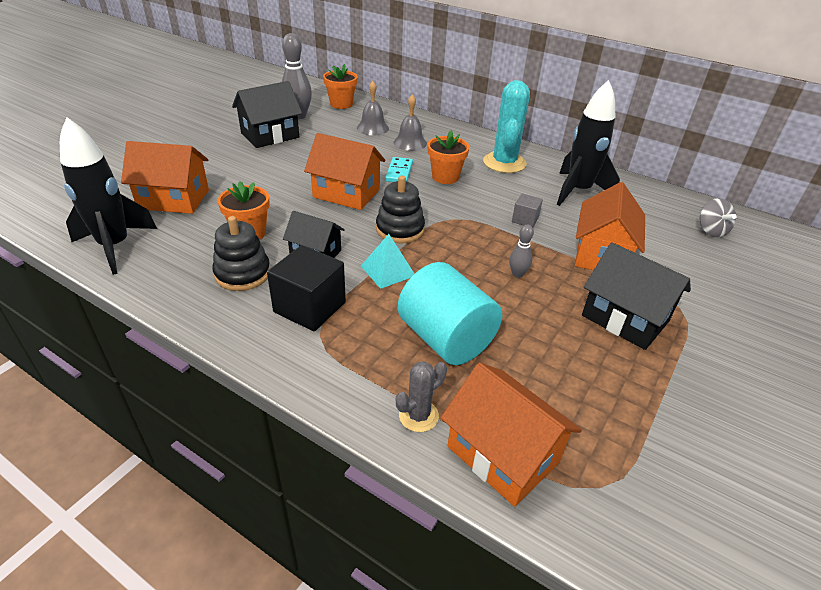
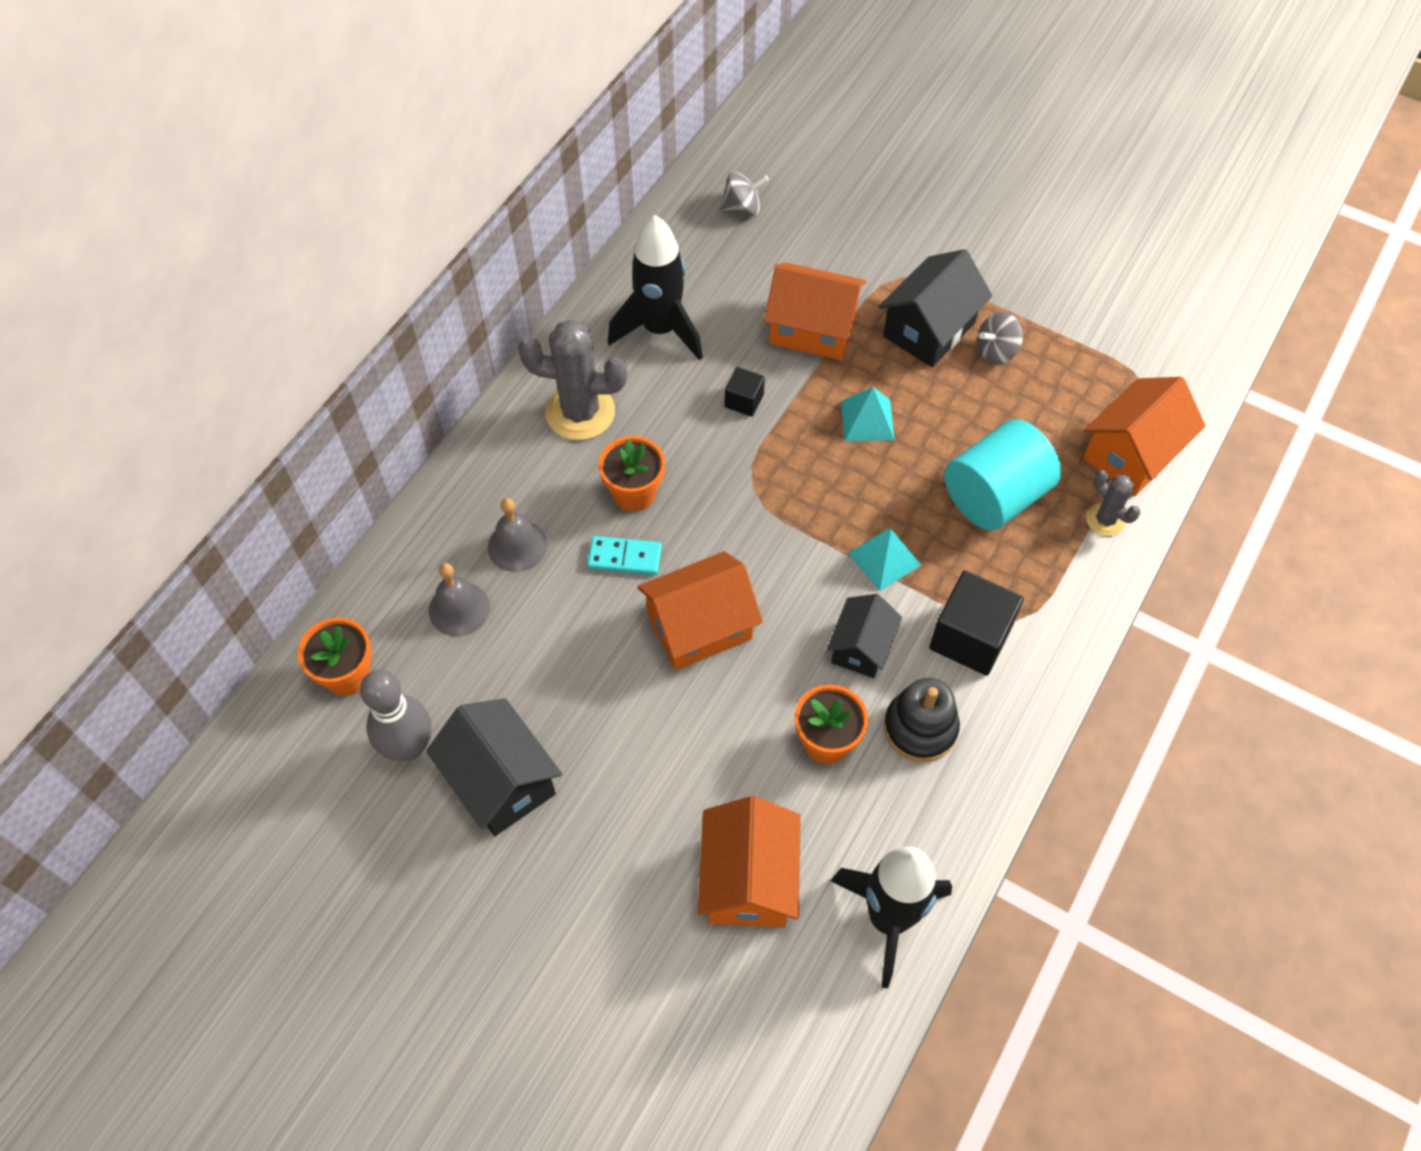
camera: 90 degrees left, 20 degrees up
orange house [304,133,385,210] -> orange house turned 45 degrees clockwise [637,551,763,670]
black stacking toy [376,176,425,243] -> none
turquoise cactus [483,80,530,173] -> grey cactus [518,320,627,440]
grey bowling pin [509,225,534,278] -> turquoise pyramid [841,387,895,442]
grey cube [512,193,543,228] -> black cube [725,367,765,417]
none -> grey spinning top [977,312,1023,365]

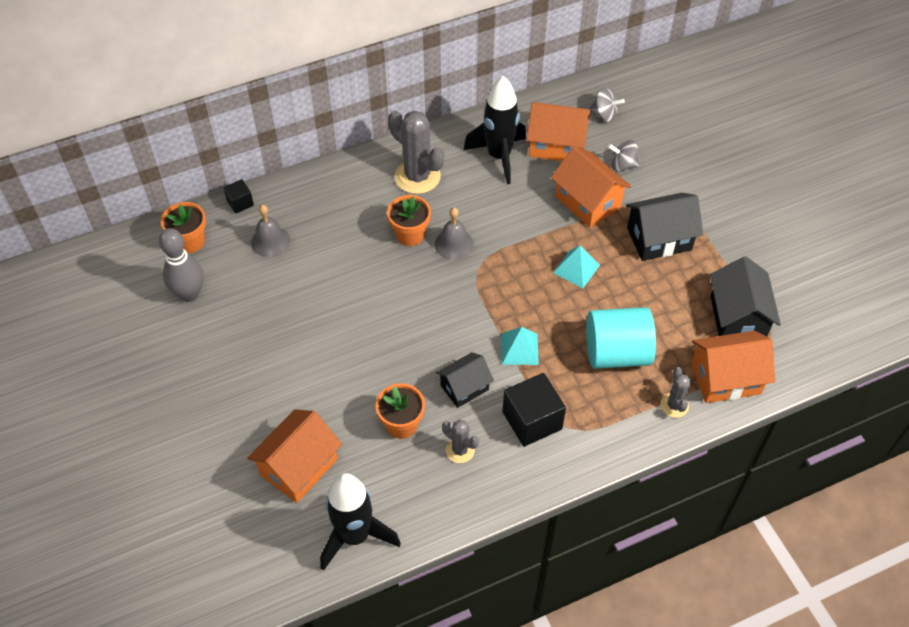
camera: 35 degrees right, 5 degrees down
black house [426,698,562,836] -> black house moved to [710,257,781,336]
grey bell [488,498,547,572] -> grey bell moved to [435,207,474,260]
turquoise domino [587,536,662,575] -> none
orange house [637,551,763,670] -> orange house moved to [527,102,590,161]
black cube [725,367,765,417] -> black cube moved to [223,179,254,214]
black stacking toy [884,678,960,762] -> grey cactus [442,420,479,463]
grey spinning top [977,312,1023,365] -> grey spinning top moved to [608,140,641,172]

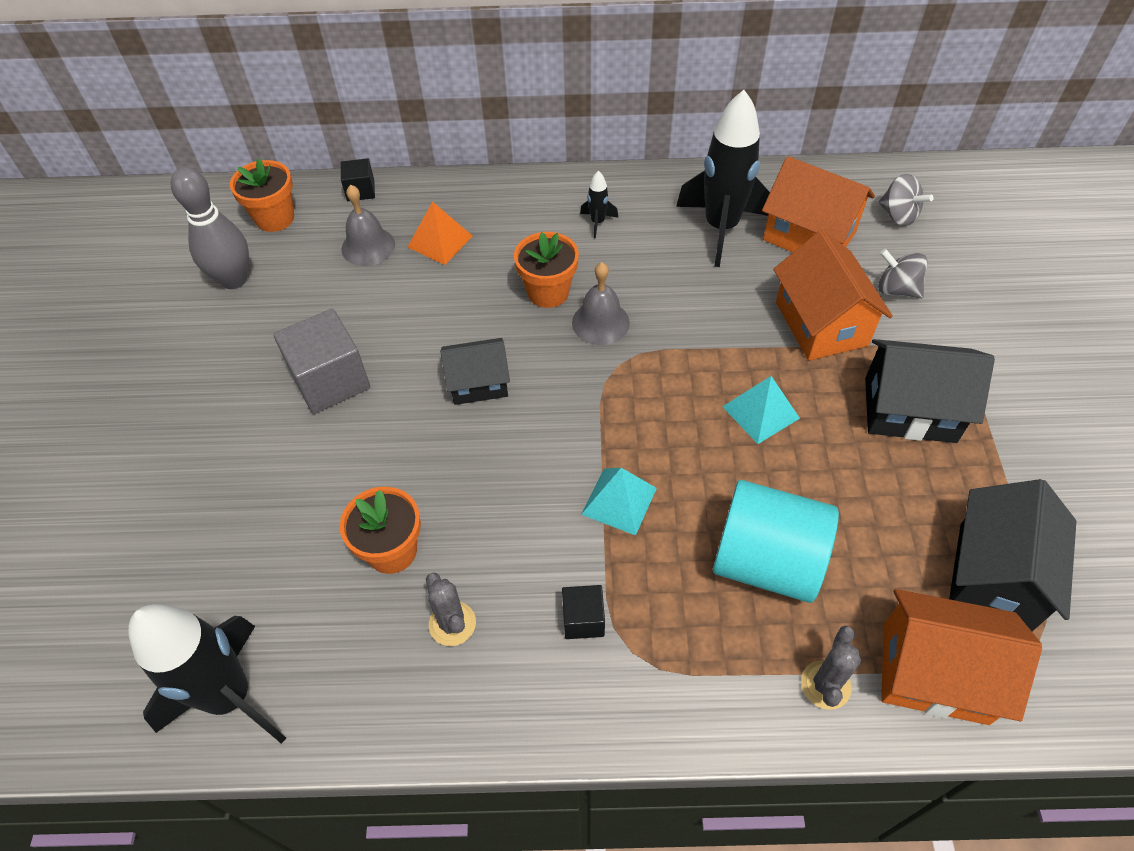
camera: 25 degrees right, 0 degrees up
orange house [247,409,342,503] -> none
grey cactus [388,111,444,194] -> black rocket [580,171,618,238]
black house [436,352,494,408] -> black house moved to [440,338,510,405]
black cube [503,373,566,447] -> black cube [562,585,605,639], size x0.53
none -> grey cube [273,309,370,414]
none -> orange pyramid [408,201,473,265]

